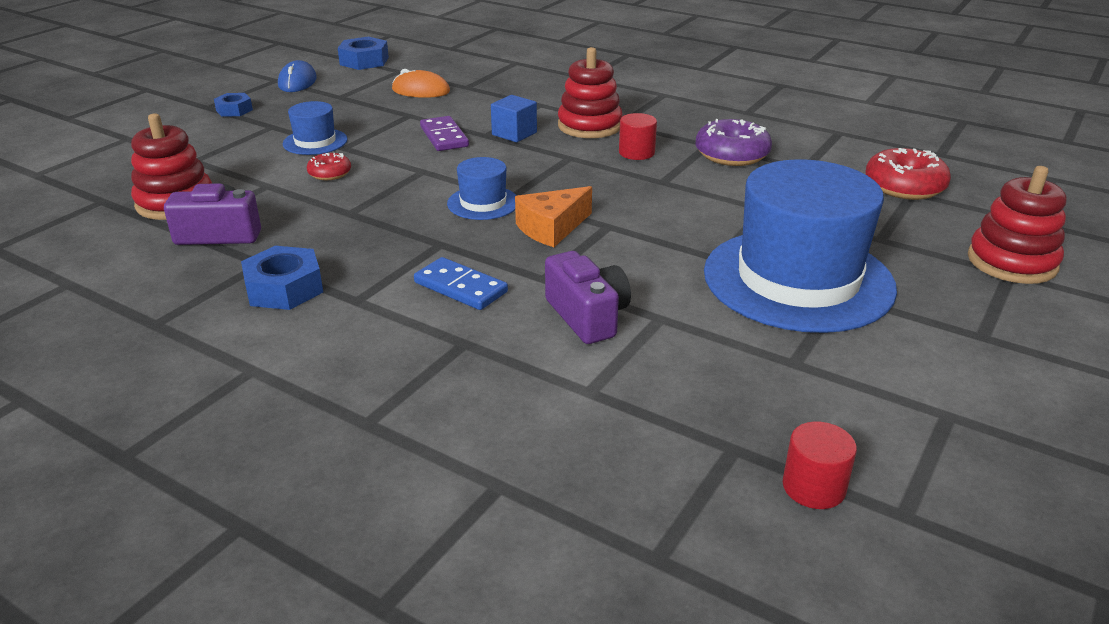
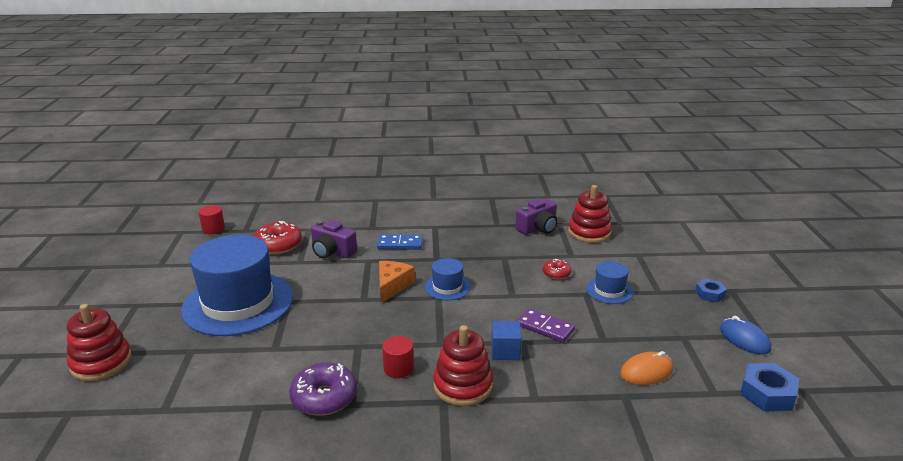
camera: 145 degrees right, 5 degrees down
blue nut [241,246,323,310] -> none
red donut [866,148,951,200] -> red donut moved to [254,221,302,254]

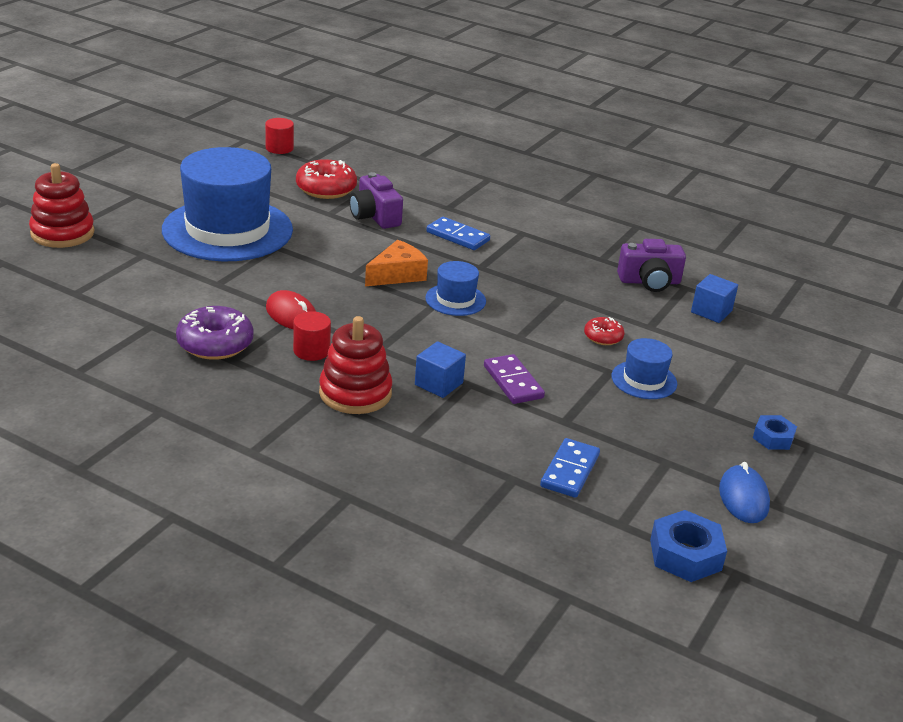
camera: 30 degrees right, 5 degrees up
red stacking toy [568,185,612,243] -> blue cube [691,274,738,323]
orange mouse [620,351,673,385] -> blue domino [540,438,600,498]
none -> red mouse [266,290,316,329]

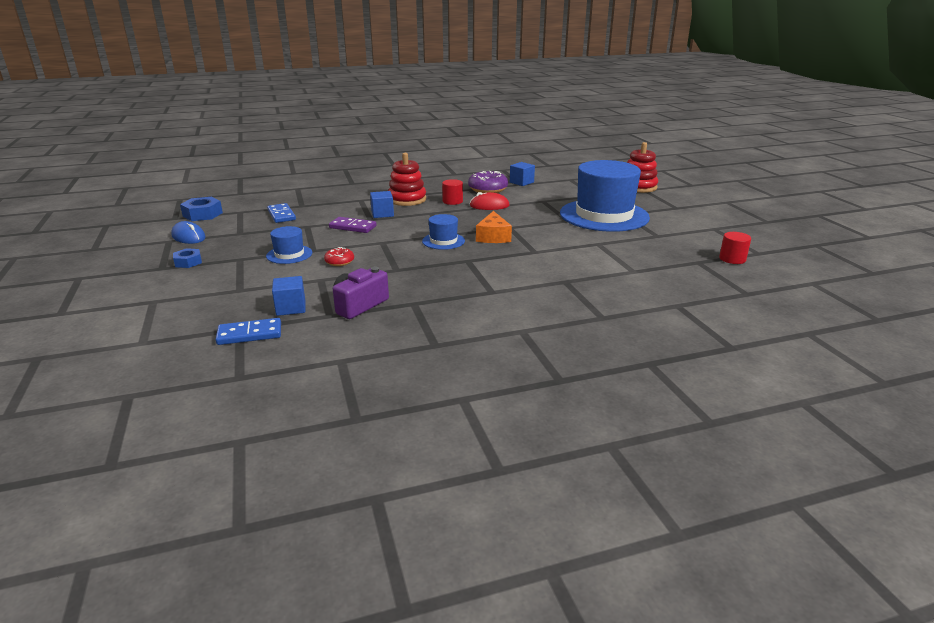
camera: 135 degrees right, 5 degrees down
red donut [296,159,357,199] -> none
purple camera [349,172,403,229] -> none
blue domino [426,217,490,250] -> blue domino moved to [216,318,281,345]
none -> blue cube [510,162,535,186]

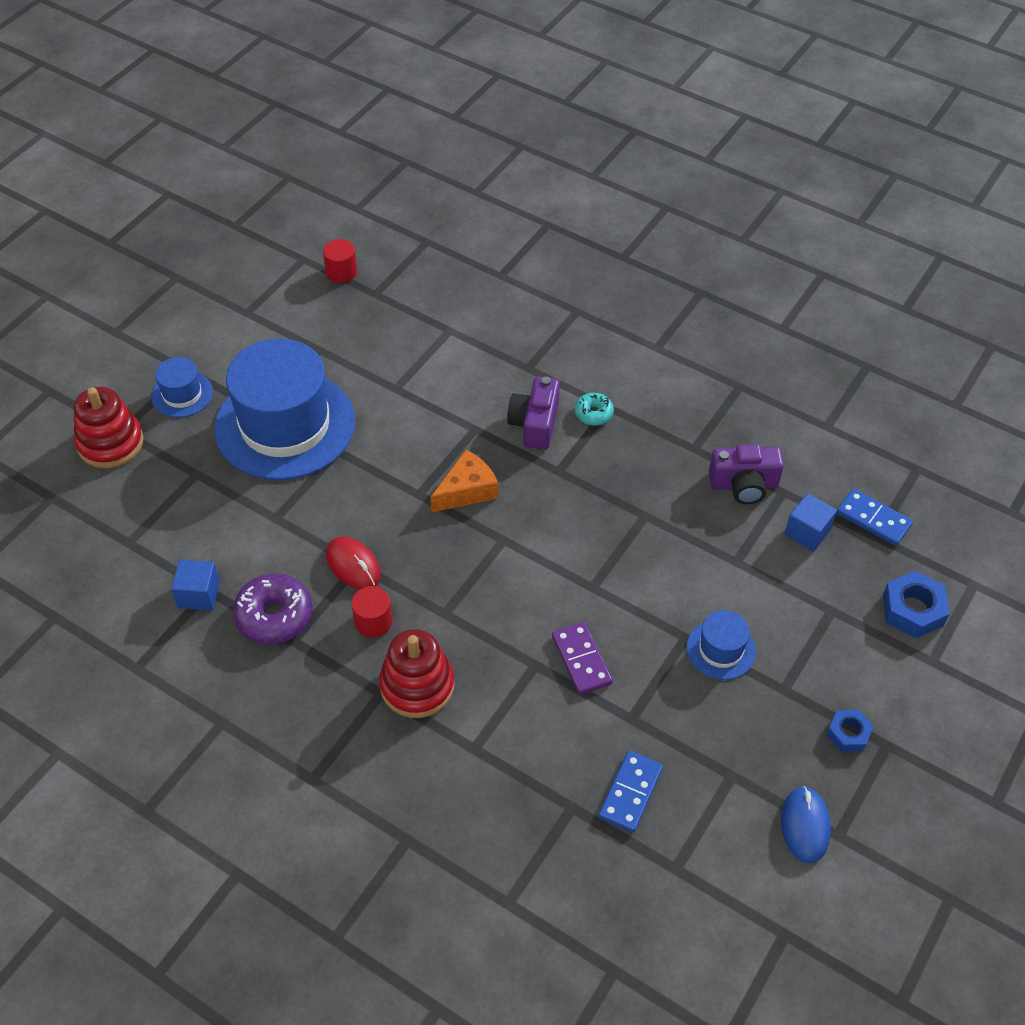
camera: 130 degrees left, 25 degrees up
blue nut [180,197,223,221] -> blue nut moved to [883,571,950,639]
red donut [324,247,354,266] -> none
blue cube [370,191,394,218] -> none
blue hat [422,214,465,250] -> blue hat moved to [151,357,213,417]
none -> purple camera [507,376,560,450]
none -> turquoise donut [575,393,614,426]

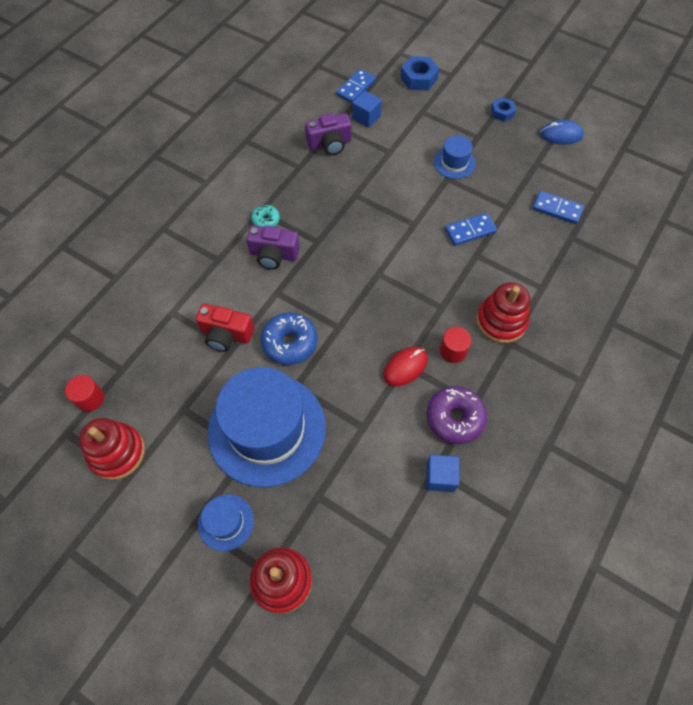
camera: 90 degrees left, 10 degrees up
orange cheese [431,450,498,512] -> none
purple domino [552,622,613,695] -> blue domino [445,213,497,246]
purple camera [709,444,784,504] -> purple camera turned 75 degrees clockwise [305,113,352,155]
none -> red stacking toy [79,418,145,480]
none -> red camera [196,304,254,352]
none -> blue donut [261,312,317,365]

